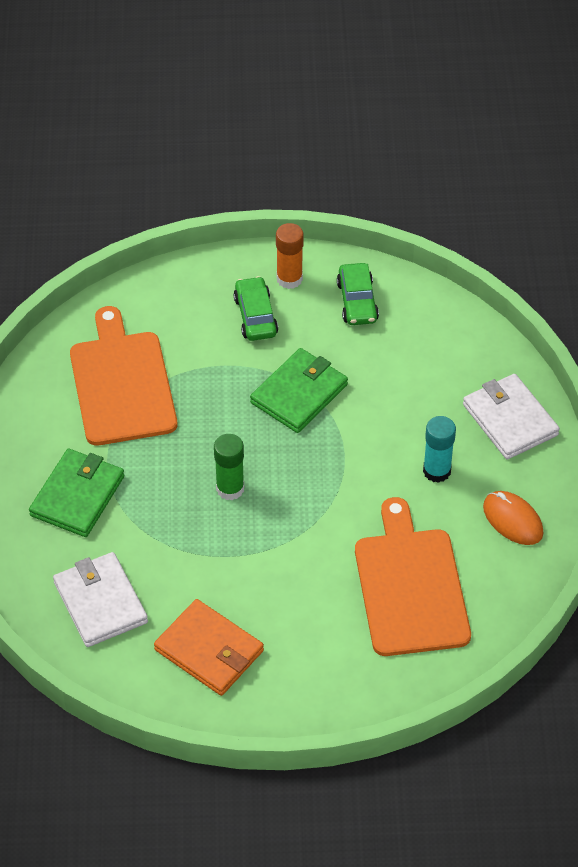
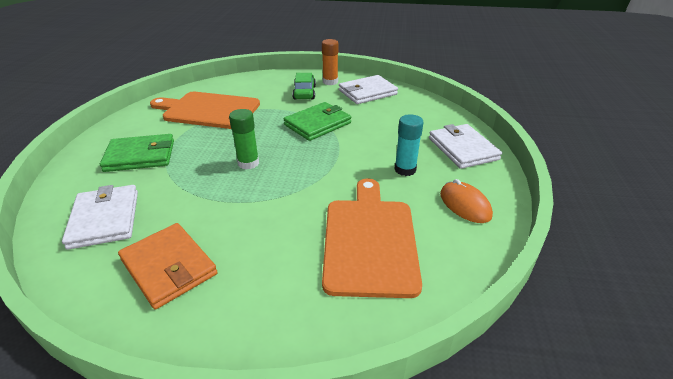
camera: 10 degrees right, 15 degrees down
green wallet [29,449,125,537] -> green wallet turned 45 degrees clockwise [100,134,174,172]
orange cutting board [70,306,177,446] -> orange cutting board turned 75 degrees counterclockwise [150,92,260,129]
green car [337,263,379,325] -> white wallet [339,75,398,104]

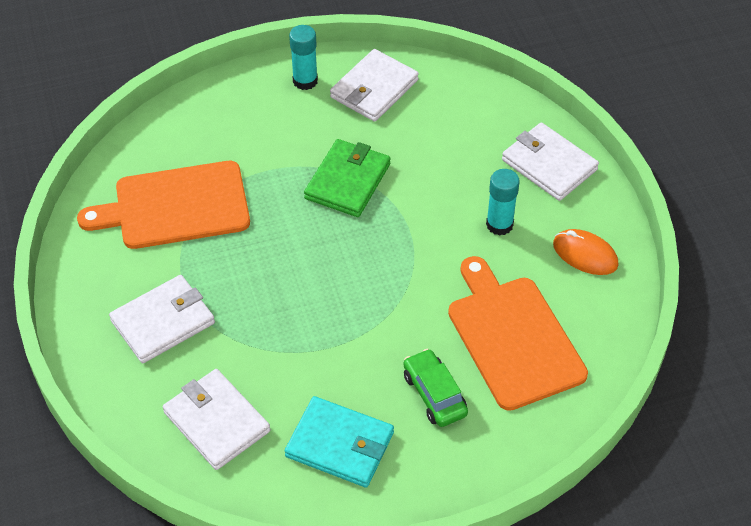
camera: 25 degrees left, 15 degrees up
green wallet [100,134,174,172] -> white wallet [109,275,215,363]
orange wallet [118,223,217,309] -> turquoise wallet [285,396,394,488]
green glue stick [229,109,259,170] -> none
green car [292,73,316,100] -> green car moved to [404,349,468,427]
orange glue stick [322,39,338,85] -> turquoise glue stick [289,25,318,90]

